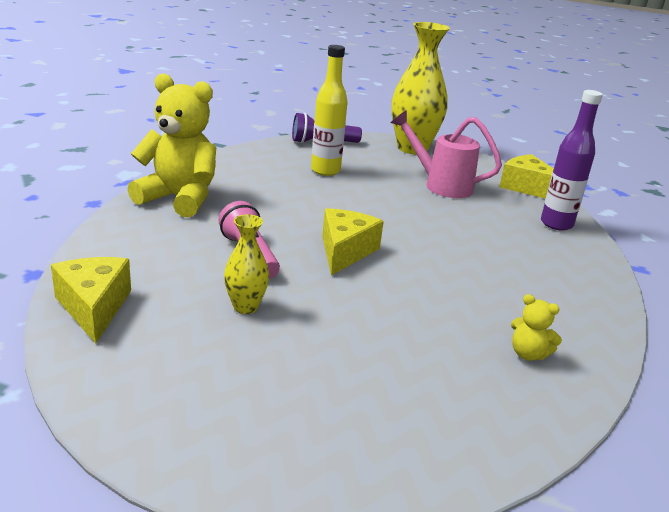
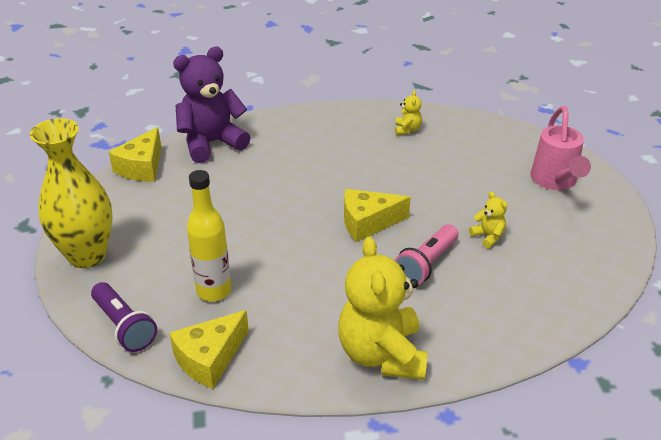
camera: 115 degrees left, 10 degrees up
yellow cheese [51,257,131,344] -> yellow cheese moved to [169,310,249,389]
yellow vase [224,214,269,314] -> yellow teddy bear [469,192,507,248]
pink watering can [391,110,502,198] -> pink watering can moved to [530,106,591,190]
purple bottle [541,90,603,231] -> purple teddy bear [173,47,250,163]

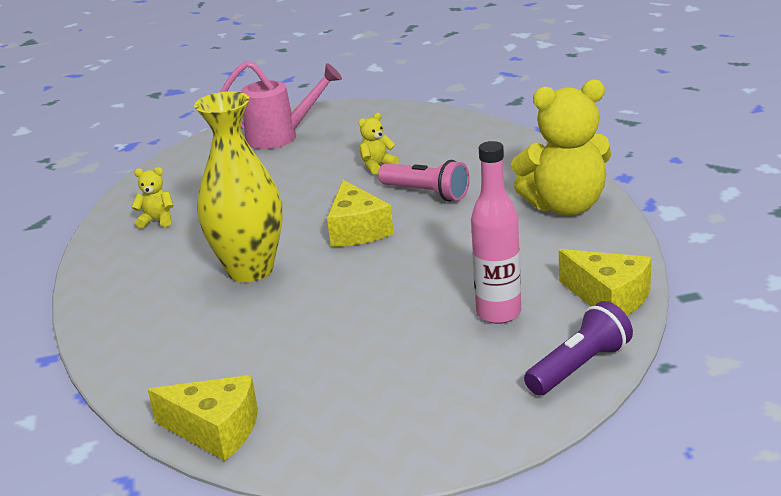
camera: 90 degrees left, 10 degrees down
yellow vase [30,118,112,268] -> yellow vase moved to [194,91,283,282]
purple teddy bear [173,47,250,163] -> none
yellow bottle [187,170,231,301] -> pink bottle [471,141,521,324]

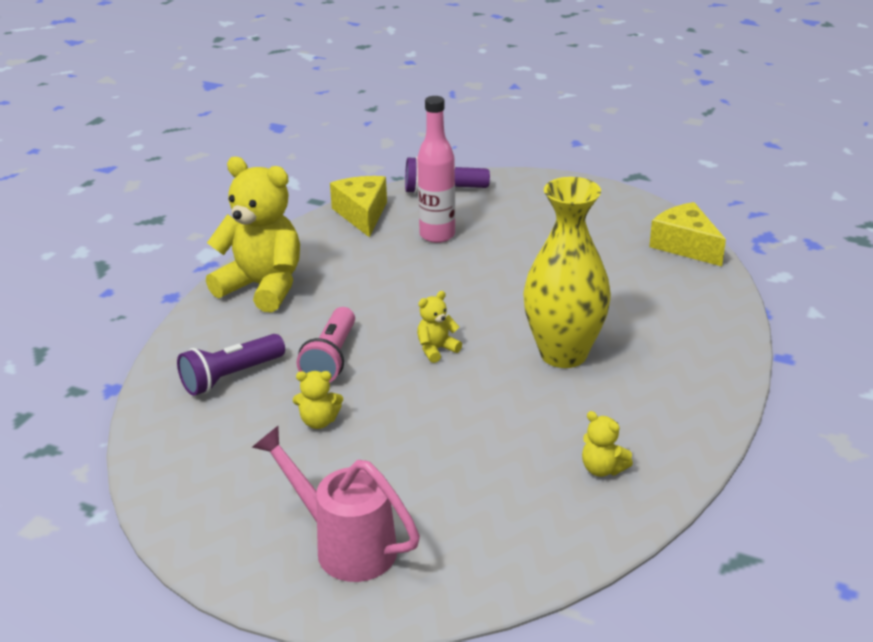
camera: 145 degrees left, 5 degrees up
yellow cheese [327,180,394,247] -> yellow teddy bear [417,291,462,363]
pink flashlight [378,160,470,201] -> pink flashlight turned 150 degrees counterclockwise [296,307,355,383]
none -> purple flashlight [177,334,285,396]

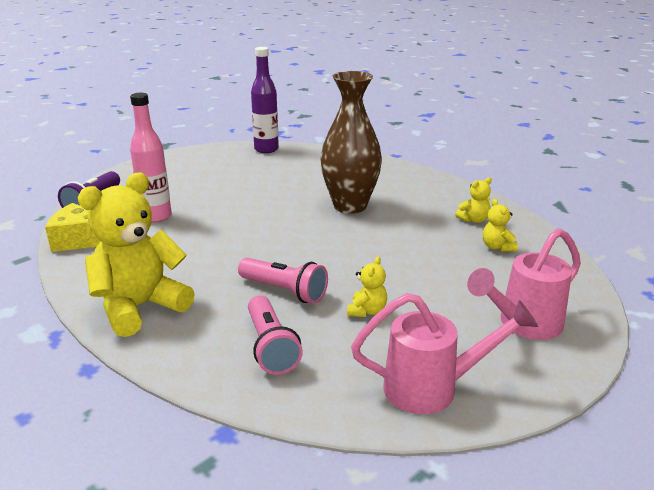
camera: 70 degrees left, 5 degrees down
purple flashlight [177,334,285,396] -> pink flashlight [248,295,303,375]
yellow teddy bear [417,291,462,363] -> yellow teddy bear moved to [483,199,518,252]
yellow vase [523,177,611,368] -> brown vase [320,71,382,214]
yellow cheese [649,202,726,266] -> purple bottle [251,47,279,153]
none -> pink watering can [351,293,538,414]

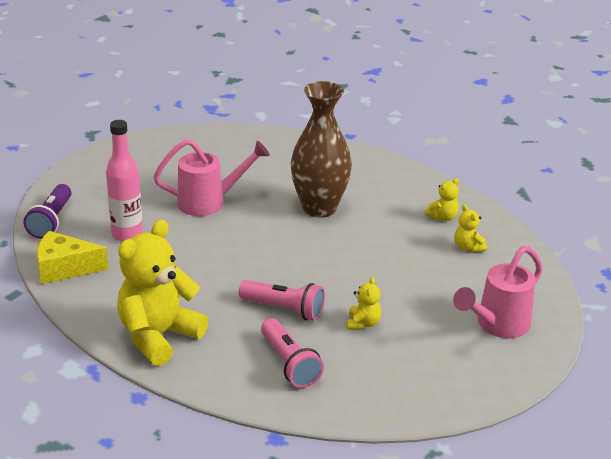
camera: 10 degrees left, 5 degrees up
purple bottle [251,47,279,153] -> none
pink watering can [351,293,538,414] -> pink watering can moved to [154,139,270,216]

